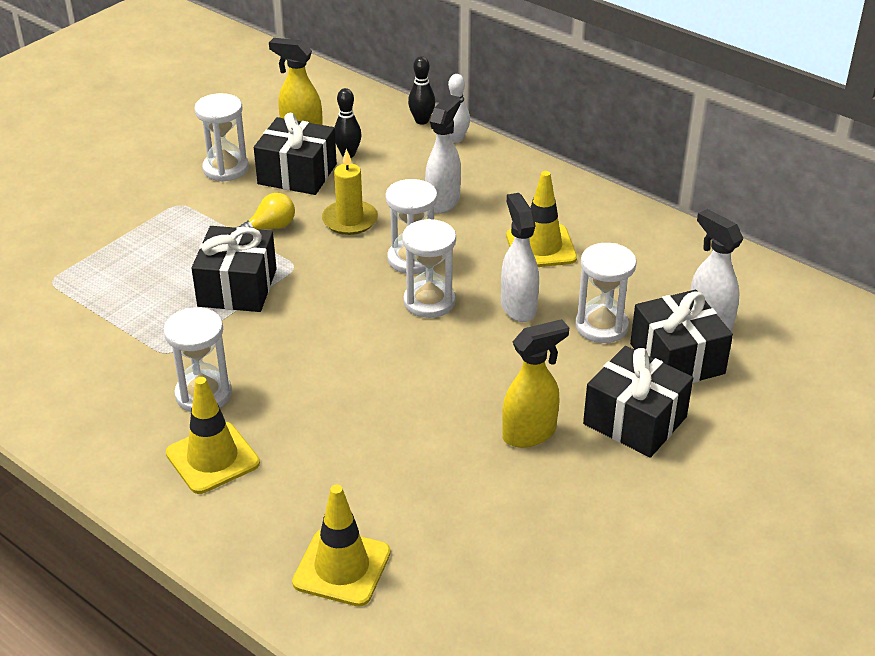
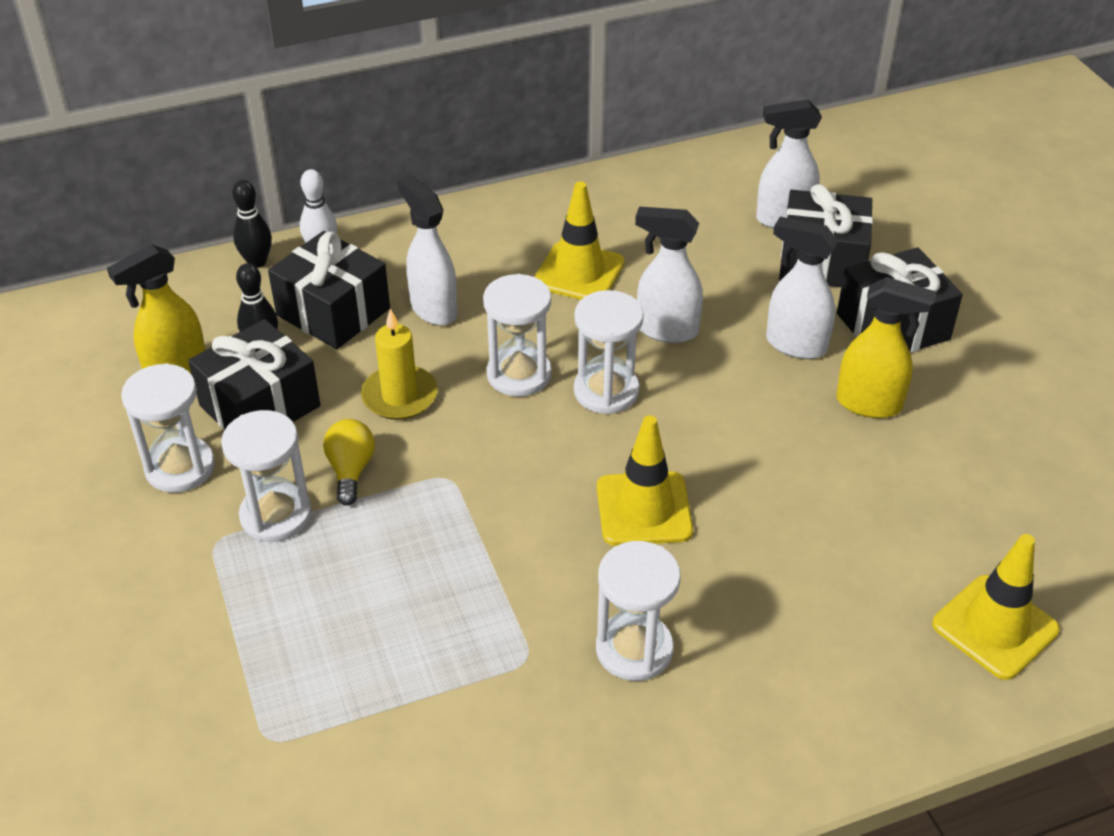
camera: 60 degrees left, 5 degrees up
yellow traffic cone [166,377,260,494] -> yellow traffic cone moved to [597,415,693,546]
black gift [191,226,277,312] -> black gift moved to [268,231,390,349]
yellow spray bottle [502,319,569,448] -> yellow spray bottle turned 105 degrees clockwise [836,277,937,418]
white hourglass [575,243,637,343] -> white hourglass moved to [221,410,312,542]
none -> white spray bottle [766,217,838,359]

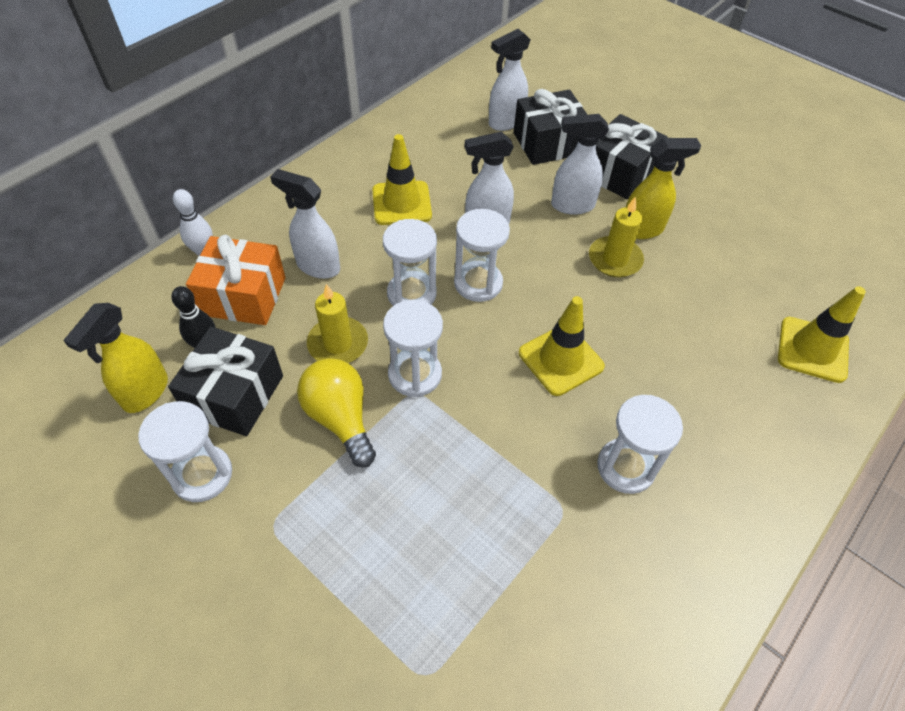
camera: 30 degrees left, 10 degrees up
white hourglass [221,410,312,542] -> white hourglass moved to [383,300,443,397]
black bowling pin [232,180,272,268] -> none
black gift [268,231,390,349] -> orange gift [186,235,286,325]
yellow light bulb [323,419,375,506] -> yellow light bulb [297,358,376,467], size x1.54
none -> yellow candle [589,196,644,278]

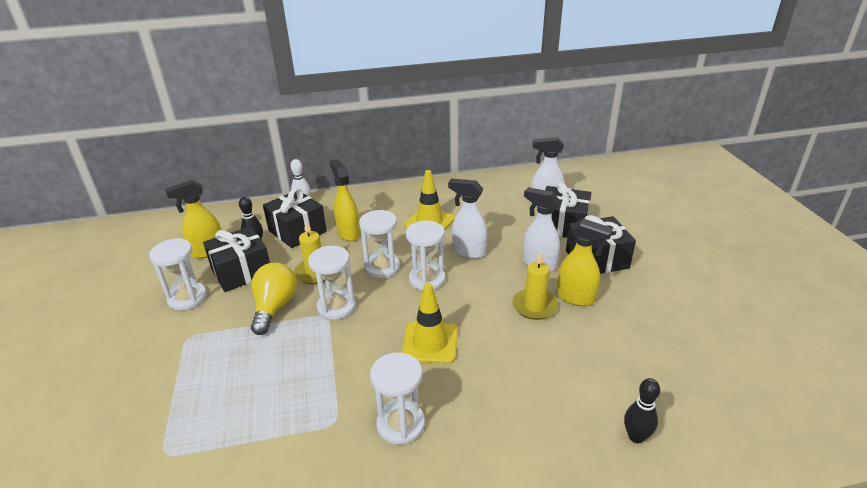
camera: 40 degrees right, 20 degrees down
orange gift [186,235,286,325] -> black gift [263,188,327,248]
white spray bottle [270,169,340,279] -> yellow spray bottle [329,159,360,241]
yellow traffic cone [778,286,866,383] -> black bowling pin [624,378,660,443]

